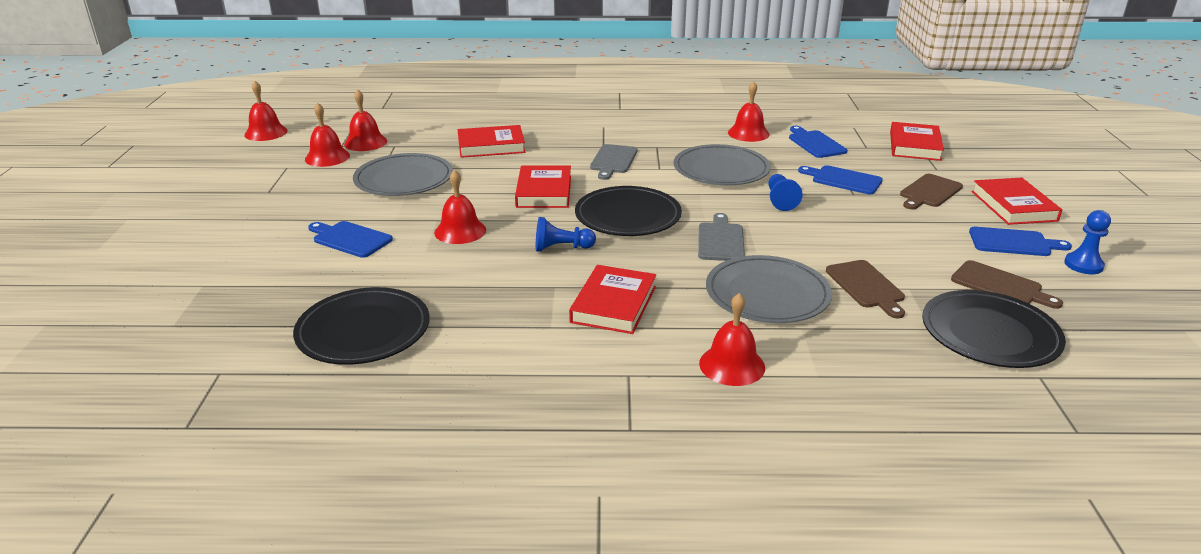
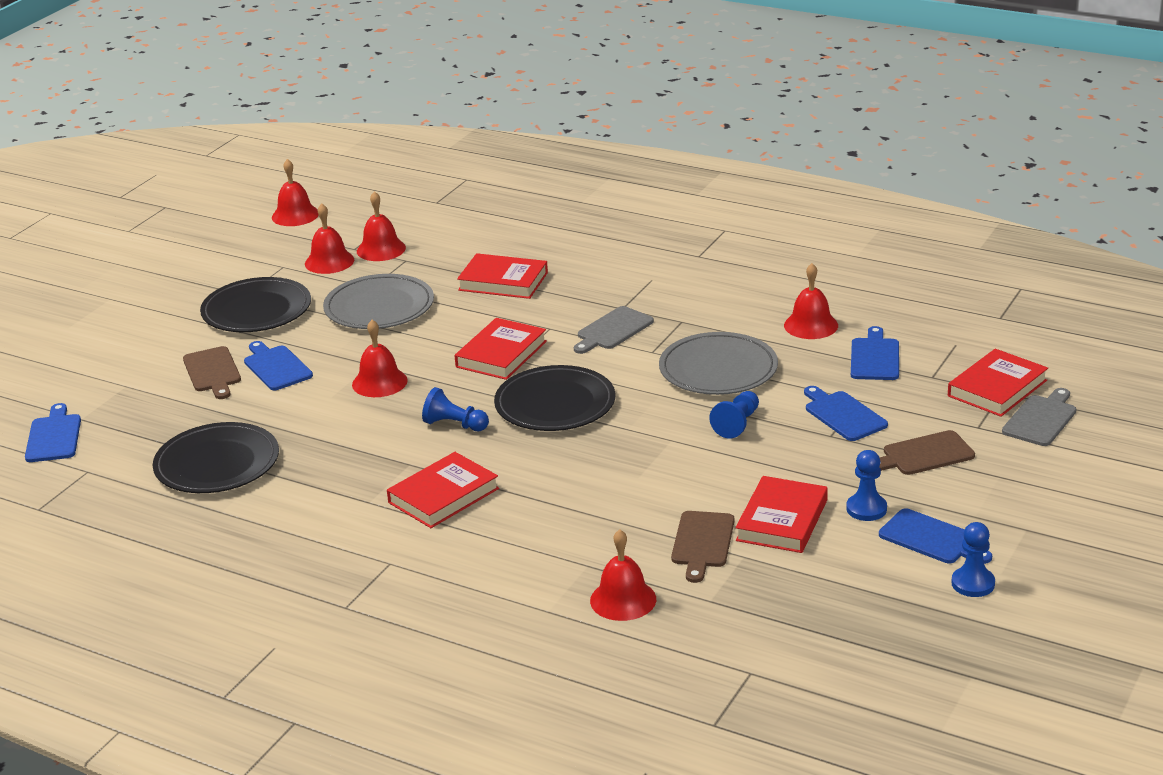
camera: 30 degrees right, 0 degrees up
grey cutting board [698,213,745,261] -> grey cutting board moved to [1002,388,1076,446]
red bell [699,293,765,386] -> red bell moved to [590,529,656,621]
grey plate [706,255,832,323] -> none
black plate [922,290,1066,368] -> black plate moved to [200,277,311,332]
brown cutting board [951,260,1063,309] -> brown cutting board moved to [183,346,241,399]
red book [971,178,1062,225] -> red book moved to [735,476,828,553]
none -> blue cutting board [25,403,81,462]
none -> blue pawn [846,450,887,521]

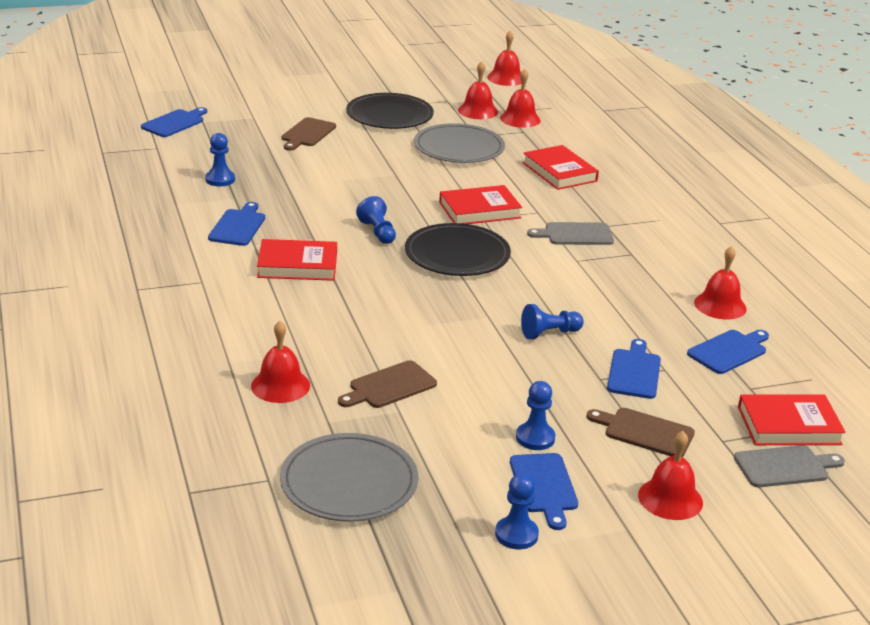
camera: 40 degrees right, 0 degrees up
black plate [153,422,279,493] -> blue pawn [205,133,235,186]
blue cutting board [244,341,313,390] -> blue cutting board moved to [208,202,265,246]
red bell [352,320,408,397] -> red bell moved to [638,431,703,520]
grey plate [659,332,778,395] -> grey plate moved to [280,433,418,522]
red book [735,476,828,553] -> none

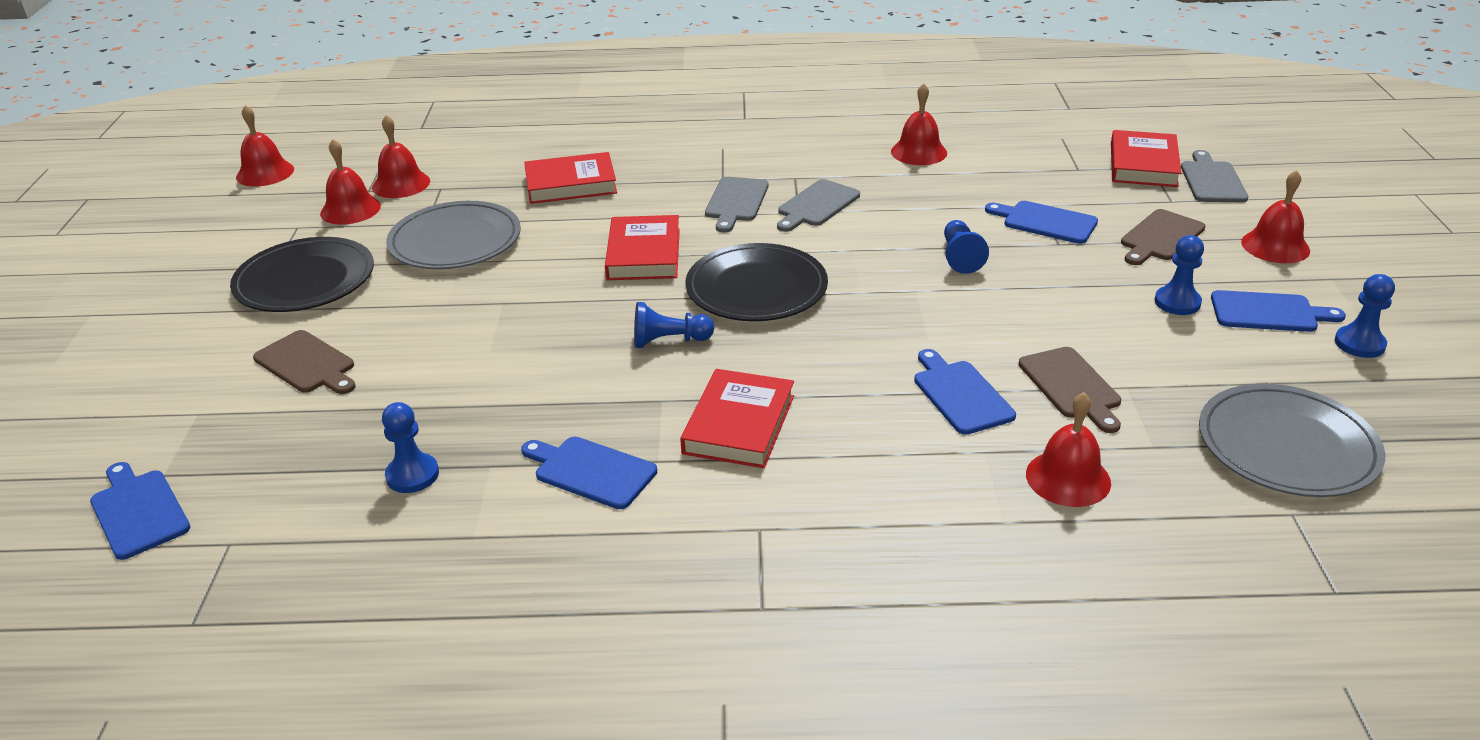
camera: 70 degrees left, 5 degrees up
blue cutting board [687,330,769,374] -> blue cutting board moved to [914,349,1016,435]
none -> grey cutting board [777,179,860,232]

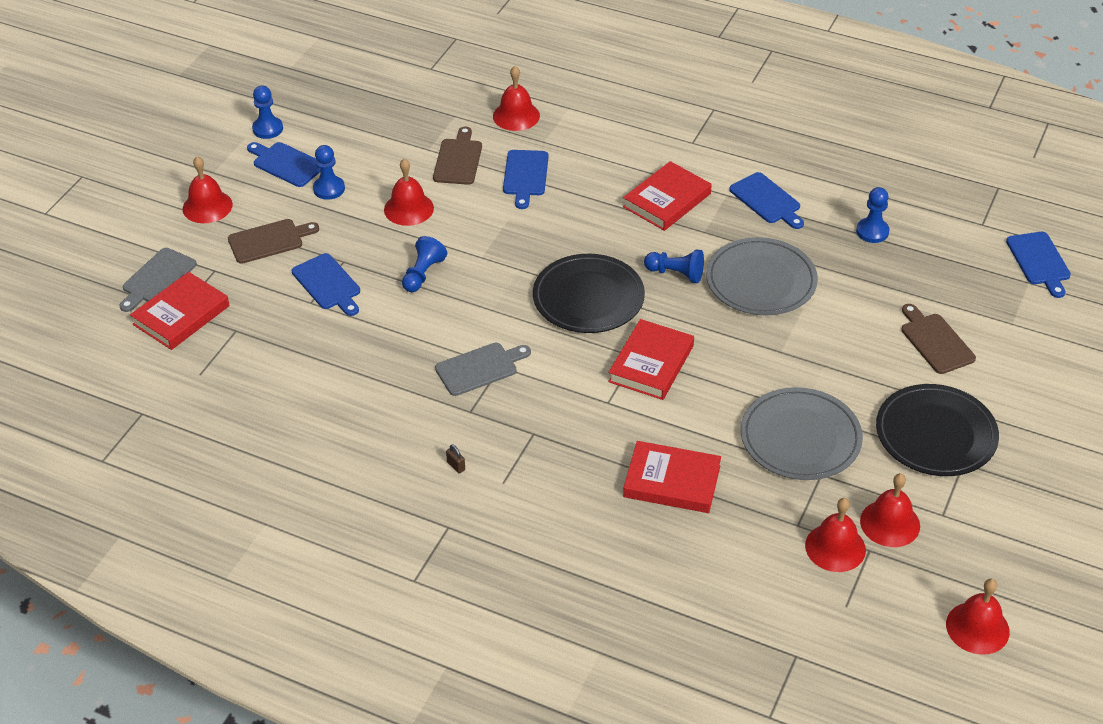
camera: 155 degrees left, 10 degrees up
grey cutting board [705,177,769,233] -> none
red bell [891,83,947,165] -> red bell moved to [384,158,434,226]
grey plate [1199,384,1385,497] -> grey plate moved to [706,237,818,315]
none -> brown padlock [446,444,465,474]

